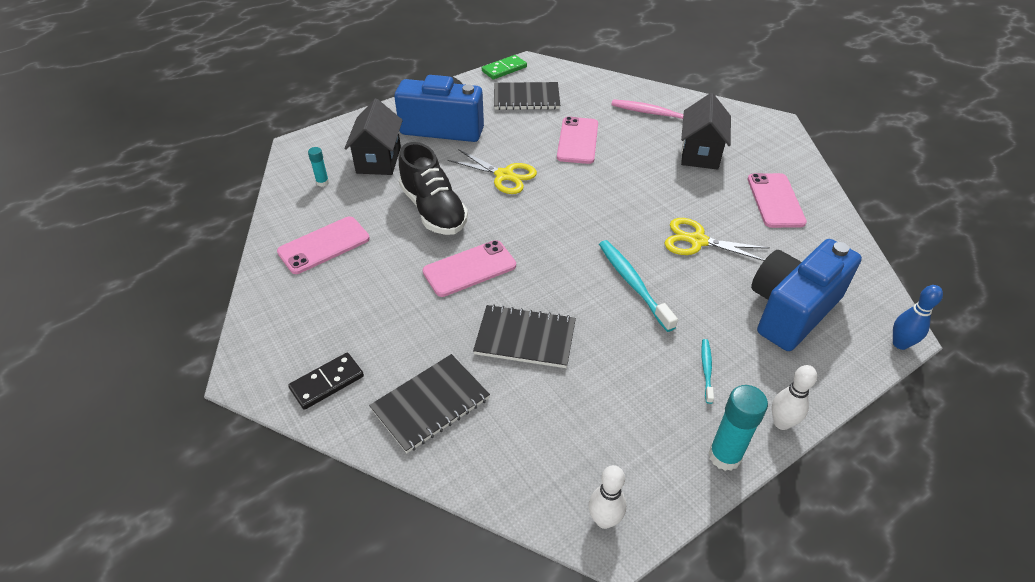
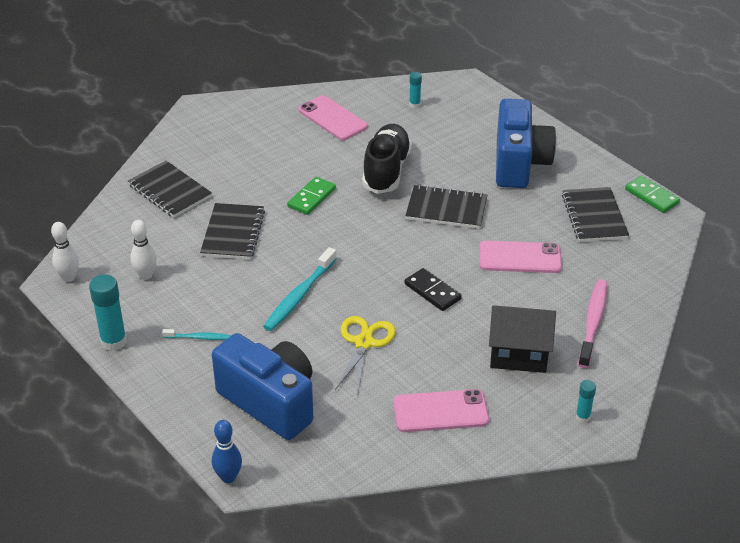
camera: 85 degrees right, 5 degrees down
black domino [288,353,364,410] -> black domino moved to [404,268,462,311]
black house [344,99,403,175] -> none
black shoe [399,142,468,235] -> black shoe turned 135 degrees clockwise [362,124,412,194]
pink phone [423,240,516,297] -> green domino [287,177,336,215]
yellow scissors [447,149,537,194] -> black notebook [405,185,487,229]
turquoise toothbrush [599,240,678,332] -> turquoise toothbrush turned 150 degrees clockwise [263,247,337,331]
white bowling pin [772,365,817,430] -> white bowling pin moved to [130,220,157,280]
none -> turquoise glue stick [575,380,596,423]

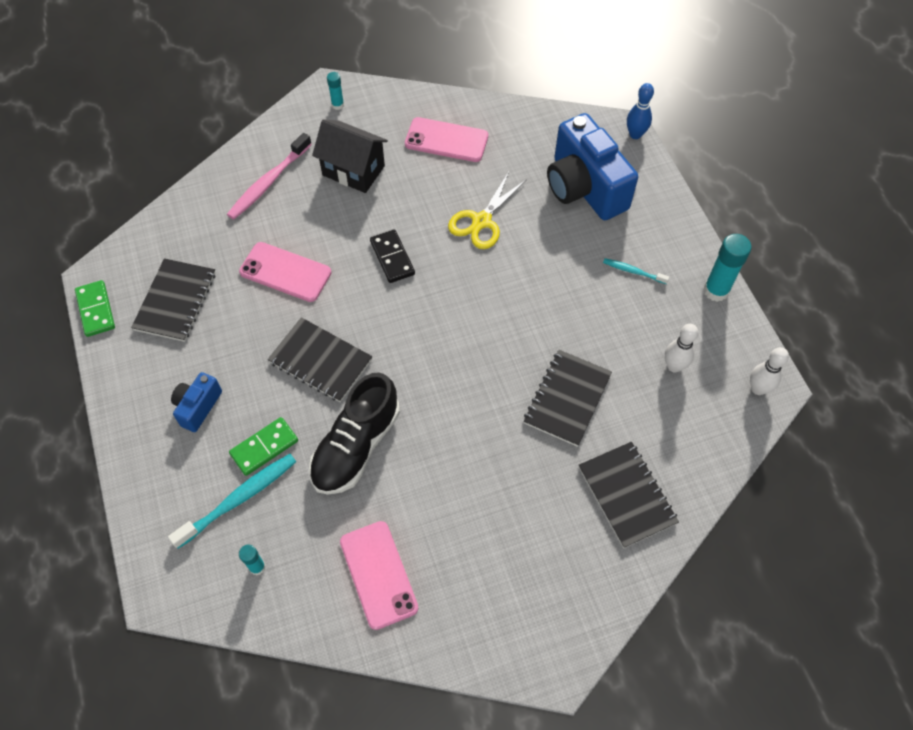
camera: 160 degrees left, 20 degrees up
turquoise toothbrush [263,247,337,331] -> turquoise toothbrush moved to [168,454,296,549]
green domino [287,177,336,215] -> green domino moved to [229,417,298,476]
blue camera [496,99,556,188] -> blue camera [171,372,222,432], size x0.49

